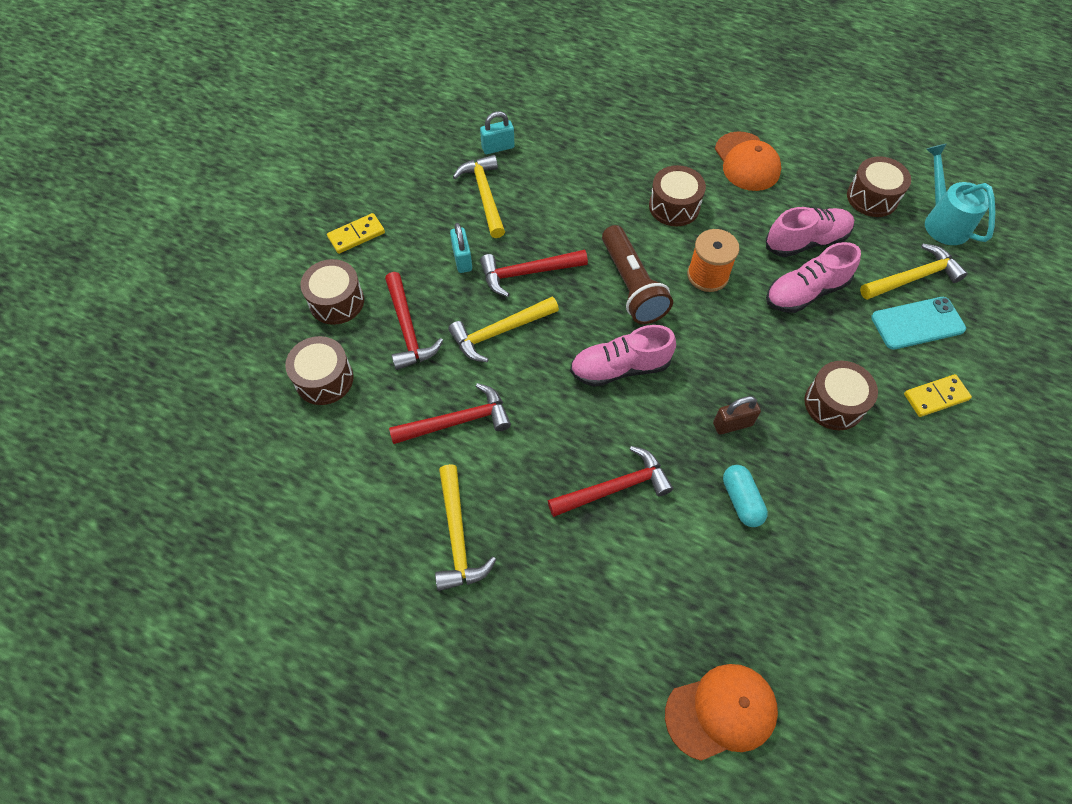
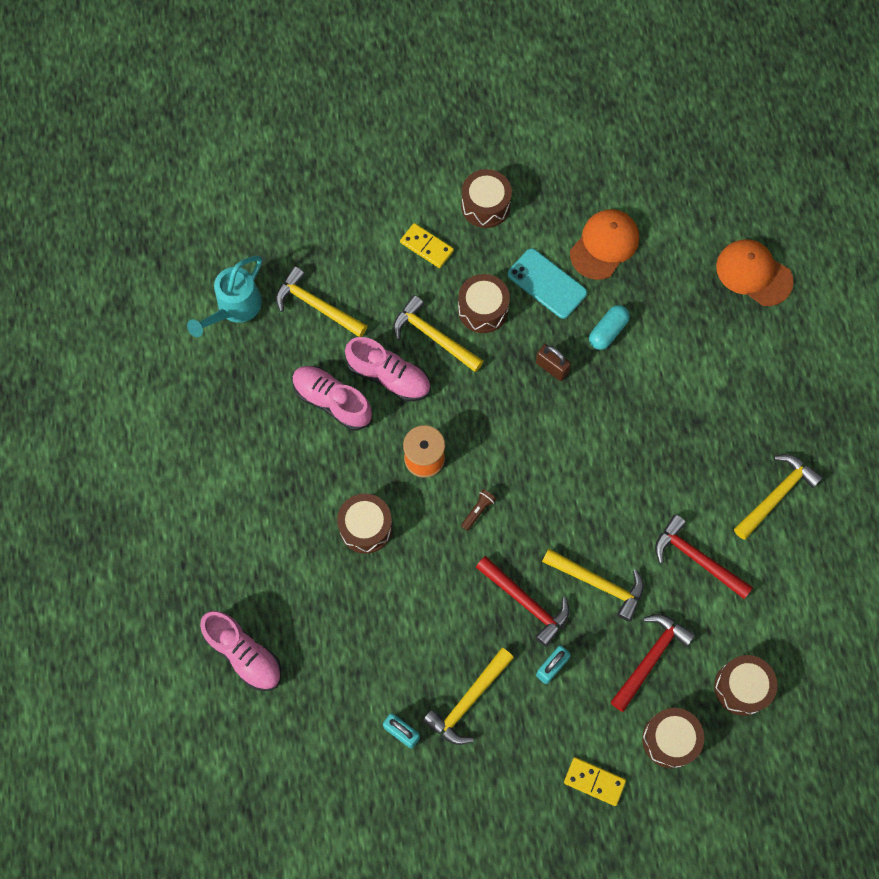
camera: 125 degrees left, 10 degrees up
red hammer [547,446,673,517] -> none
pink shoe [570,325,676,387] -> pink shoe moved to [200,611,282,691]
brown flashlight [602,225,673,324] -> brown flashlight [461,489,496,531], size x0.41
orange cap [715,131,781,191] -> orange cap moved to [570,209,639,280]
brown drum [847,156,911,217] -> brown drum moved to [461,169,512,228]
turquoise phone [871,297,966,350] -> turquoise phone moved to [508,248,587,319]
none -> yellow hammer [393,295,484,372]

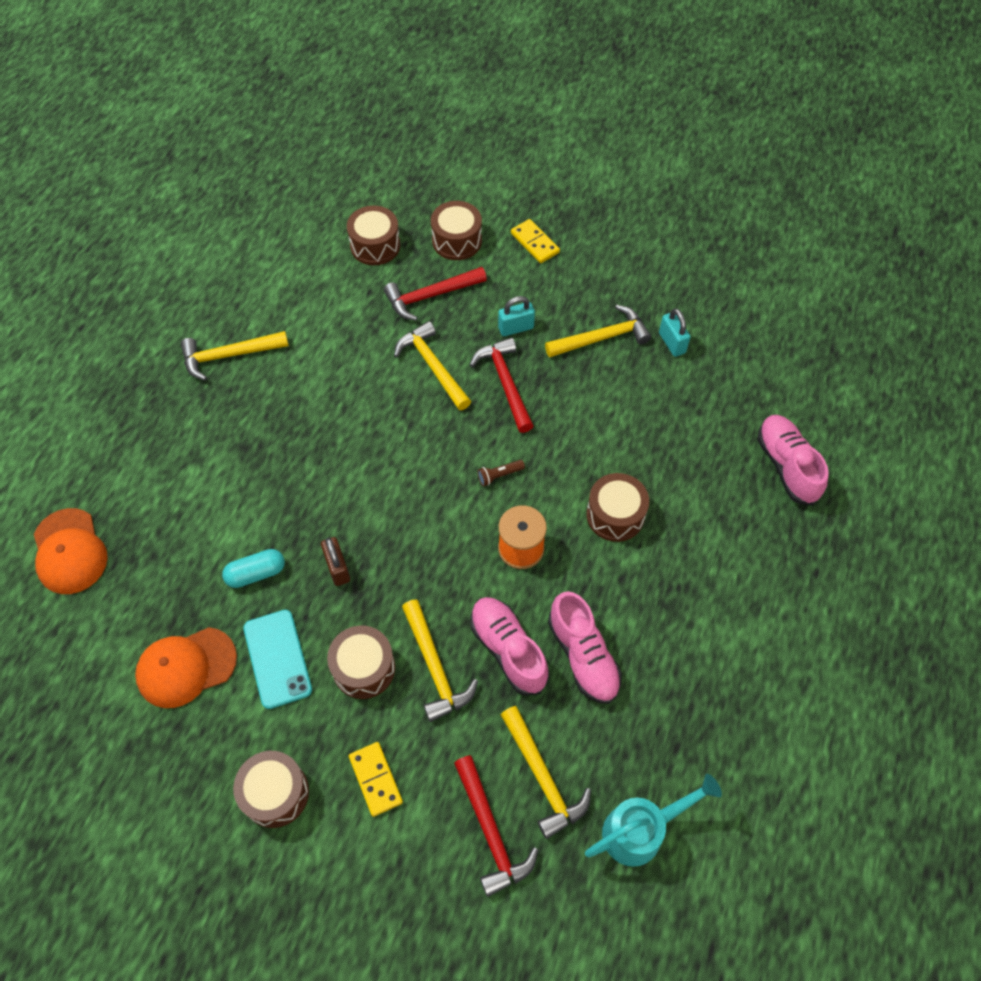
camera: 150 degrees left, 10 degrees down
red hammer [655,514,753,599] -> red hammer moved to [454,755,538,897]

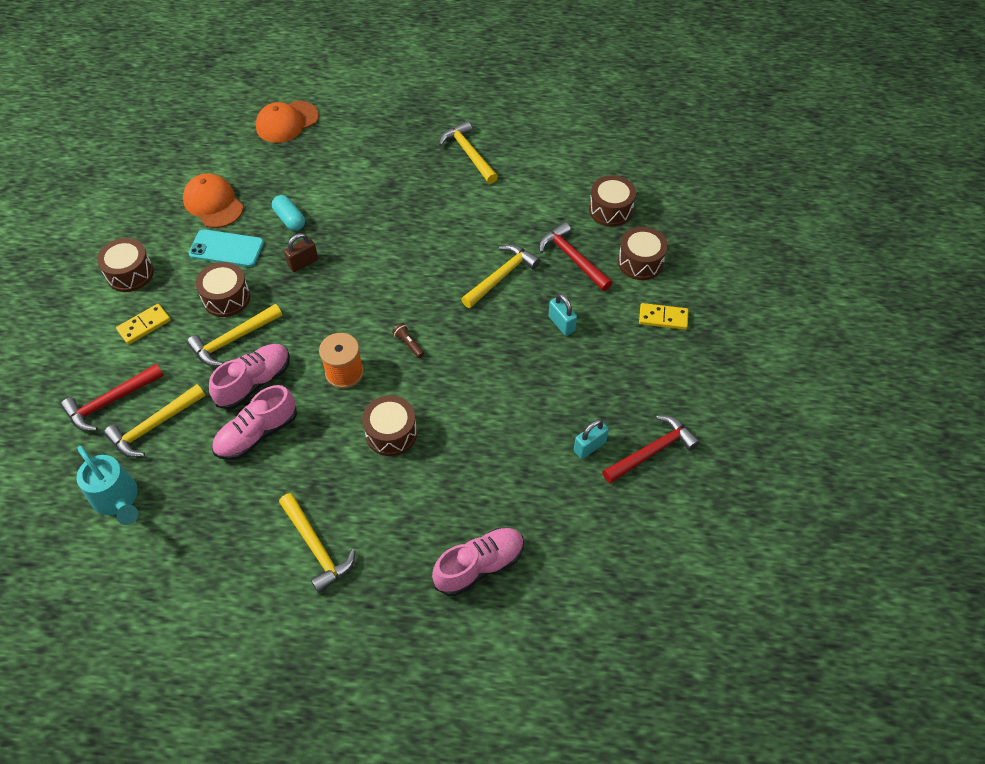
camera: 75 degrees right, 5 degrees down
turquoise phone [243,610,312,709] -> turquoise phone turned 45 degrees clockwise [189,229,264,267]
red hammer [470,337,533,433] -> red hammer moved to [602,415,700,483]
yellow domino [511,219,560,263] -> yellow domino turned 60 degrees clockwise [639,303,688,330]
yellow hammer [545,305,651,357] -> yellow hammer moved to [279,493,356,593]

